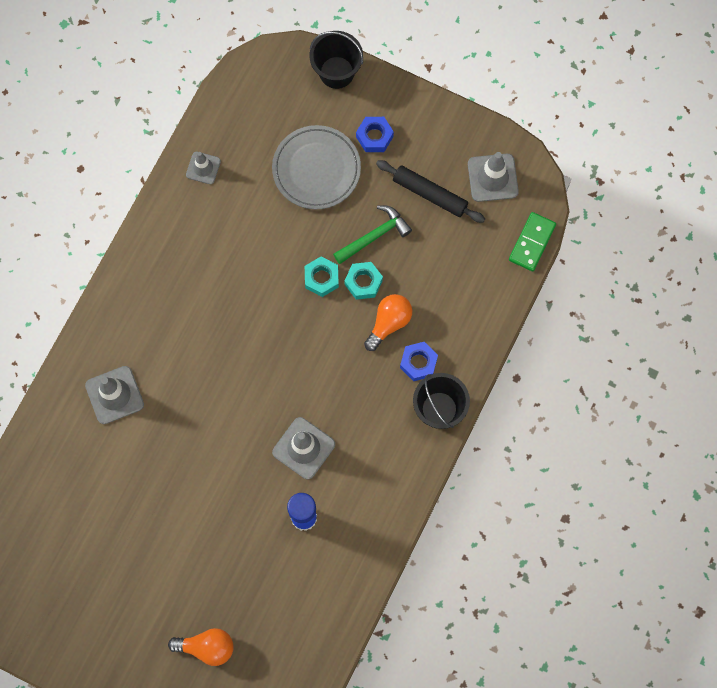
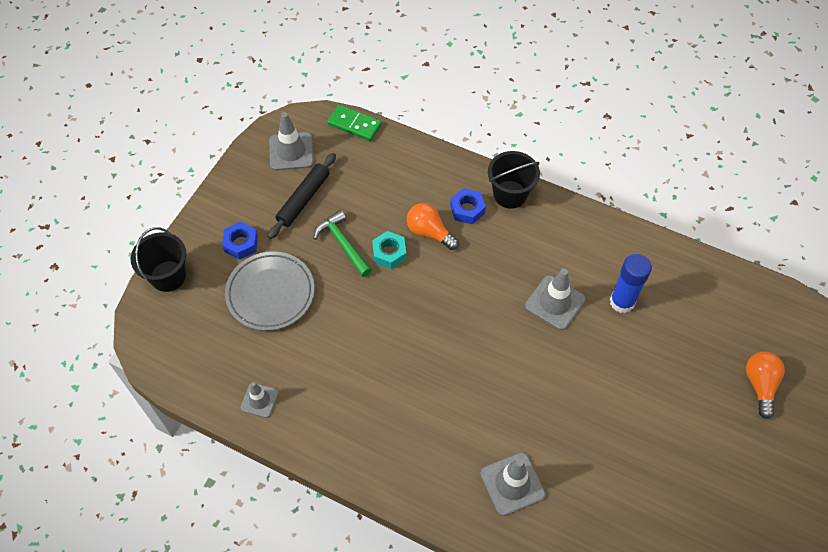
camera: 90 degrees left, 15 degrees down
turquoise nut [305,257,339,297] -> none

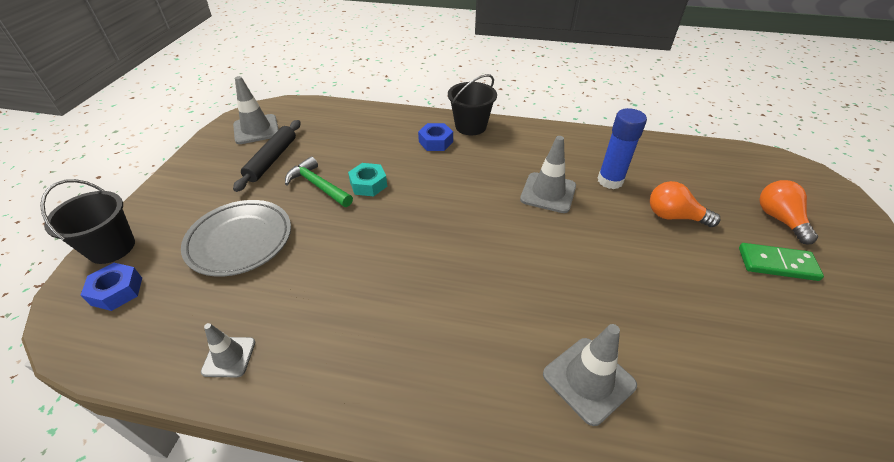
camera: 15 degrees left, 15 degrees down
blue nut [222,222,258,260] -> blue nut moved to [81,263,142,311]
green domino [327,105,382,141] -> green domino moved to [739,243,824,281]
orange light bulb [407,203,459,250] -> orange light bulb moved to [650,181,720,227]

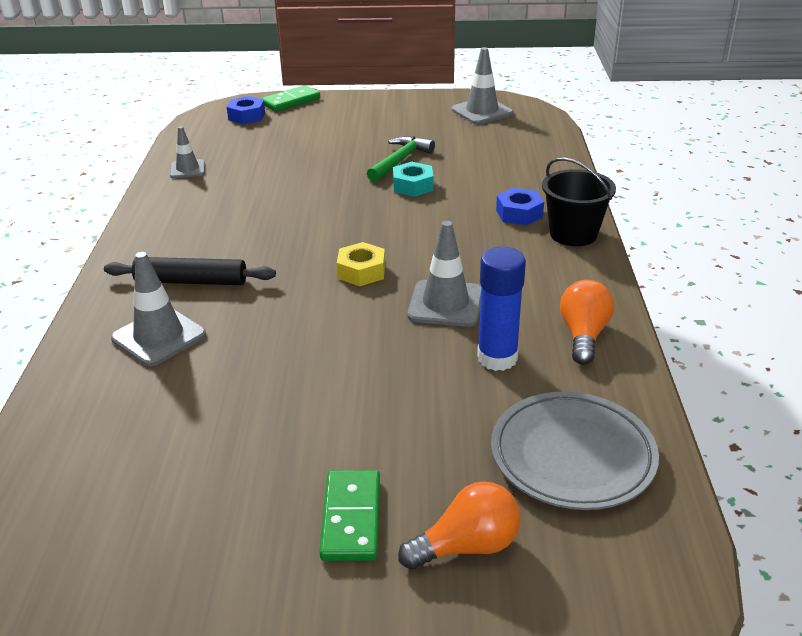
camera: 80 degrees right, 10 degrees down
black bucket [40,179,135,264] -> green domino [261,85,320,112]
grey plate [181,200,291,277] -> grey plate moved to [491,392,659,510]
black rolling pin [233,120,300,192] -> black rolling pin moved to [104,257,276,285]
orange light bulb [650,181,720,227] -> orange light bulb moved to [560,280,614,365]
none -> yellow nut [337,242,385,286]

